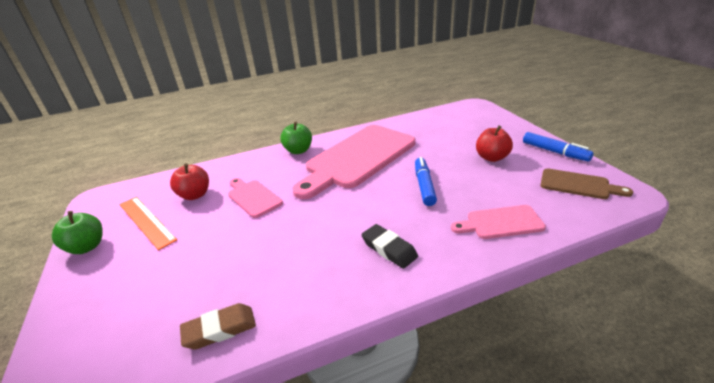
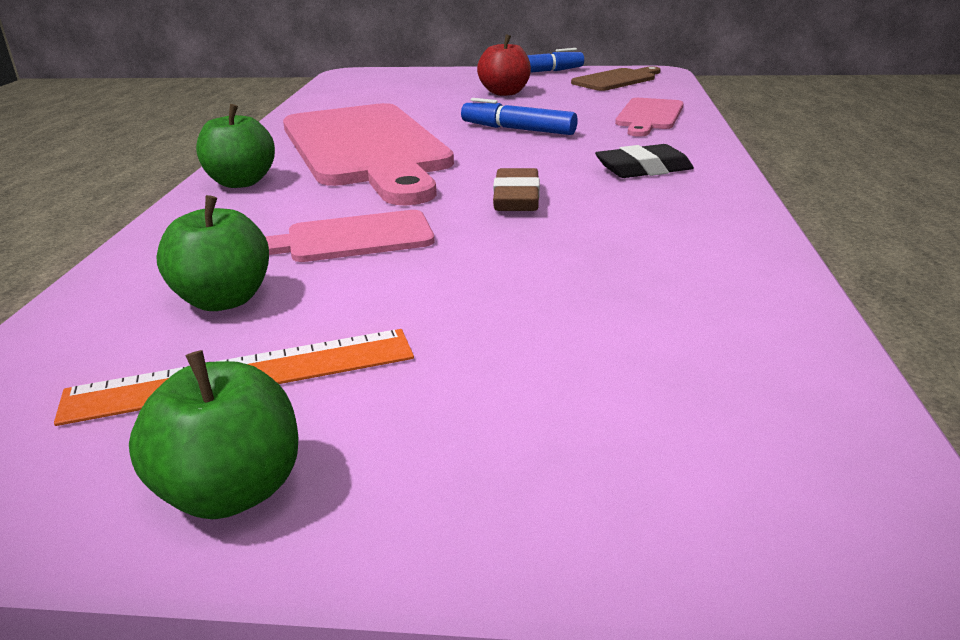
camera: 65 degrees left, 5 degrees down
red apple [170,163,209,200] -> green apple [156,195,269,311]
brown eraser [180,303,256,350] -> brown eraser moved to [493,168,540,211]

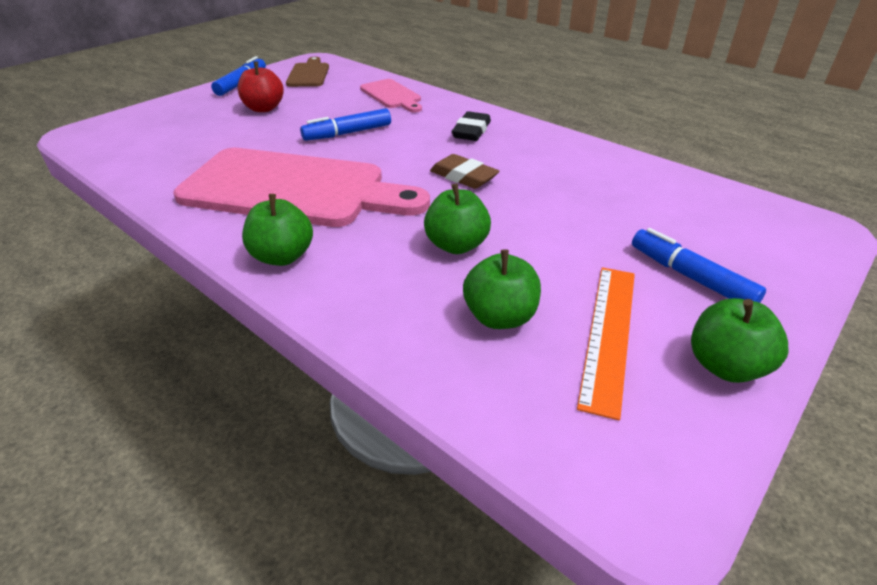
camera: 55 degrees left, 10 degrees up
pink cutting board [265,210,434,262] -> green apple [424,184,491,254]
none -> blue marker [632,228,766,303]

